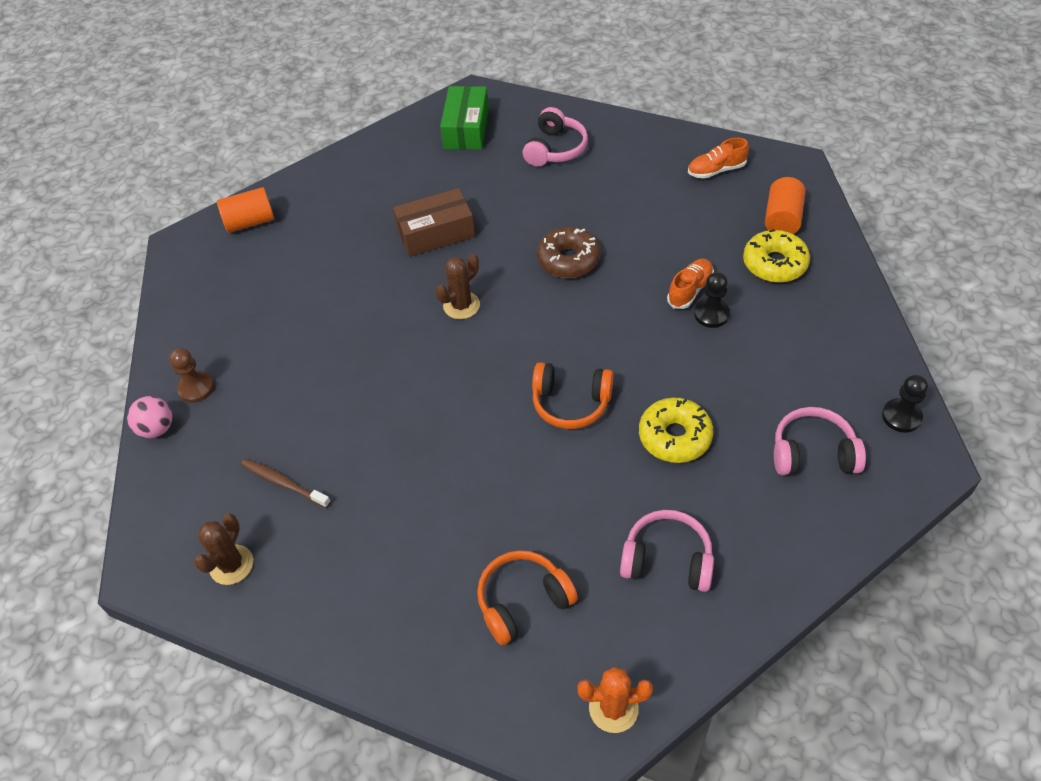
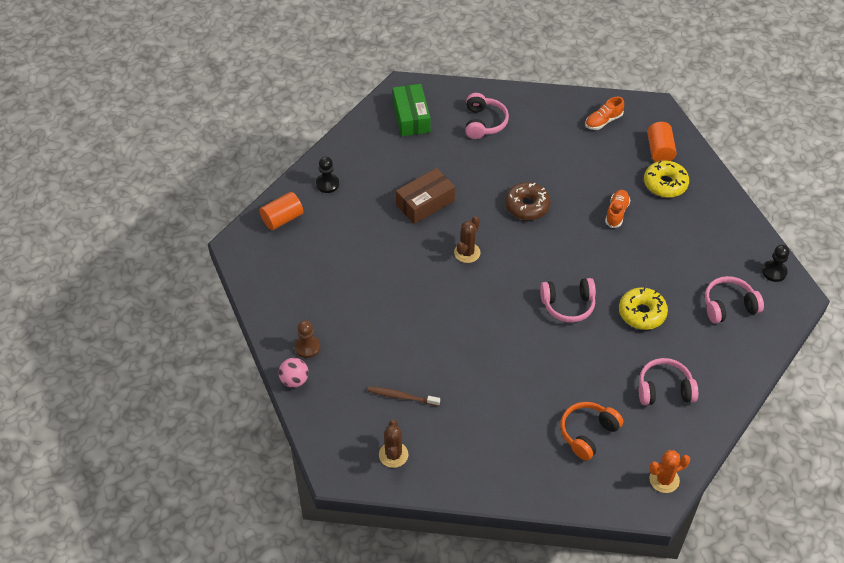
camera: 20 degrees left, 0 degrees up
orange headphones [532,362,613,429] -> pink headphones [540,278,596,322]
black pawn [694,272,730,328] -> black pawn moved to [316,156,339,193]

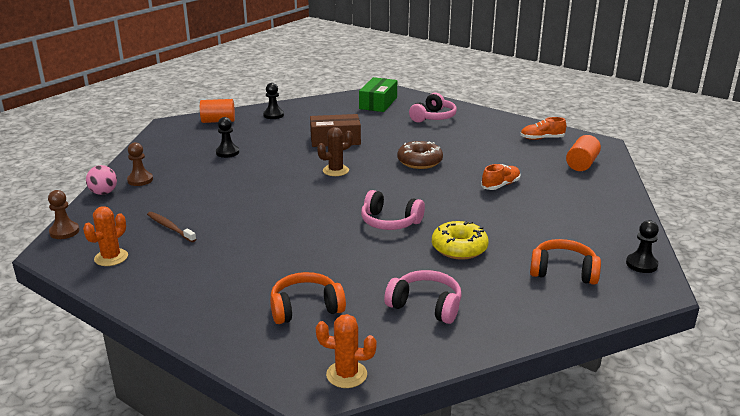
camera: 30 degrees right, 25 degrees down
brown cactus [379,420,408,468] -> orange cactus [83,206,128,266]
yellow donut [644,160,689,198] -> none
pink headphones [705,276,764,323] -> orange headphones [530,239,601,285]
none -> brown pawn [48,190,79,239]
none -> black pawn [216,117,239,158]

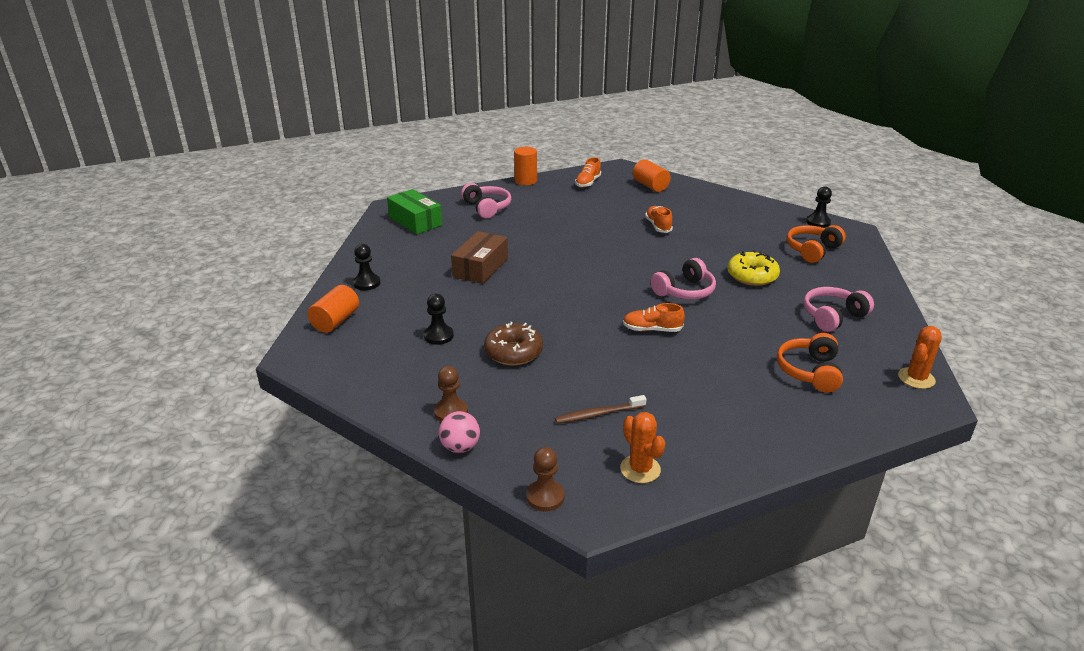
camera: 60 degrees left, 5 degrees up
brown cactus [317,127,353,176] -> none
brown donut [397,141,443,169] -> brown donut moved to [484,322,543,365]
none -> orange cylinder [514,147,537,185]
none -> orange shoe [623,303,685,332]

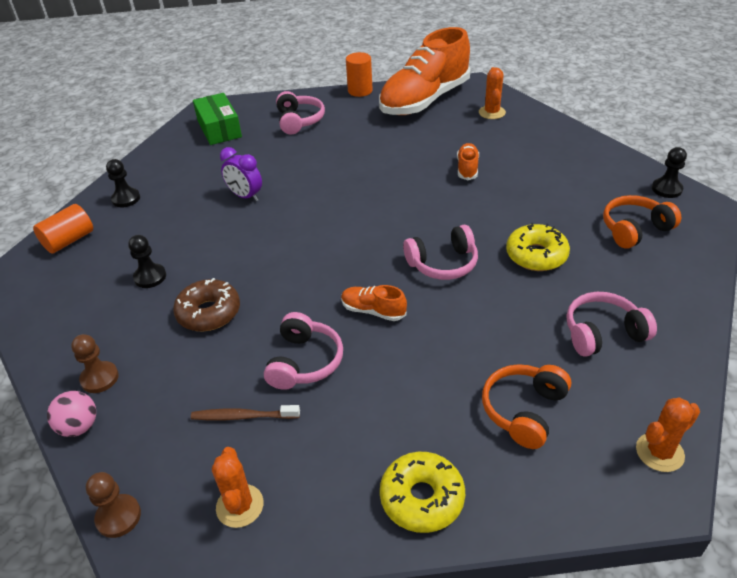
camera: 20 degrees right, 10 degrees up
brown box [451,231,508,284] -> purple clock [220,147,262,201]
orange shoe [575,157,601,188] -> orange shoe [379,27,471,115], size x2.49
orange cylinder [633,159,671,192] -> orange cactus [479,67,506,119]
none -> pink headphones [264,312,343,390]
none -> yellow donut [380,452,465,533]

